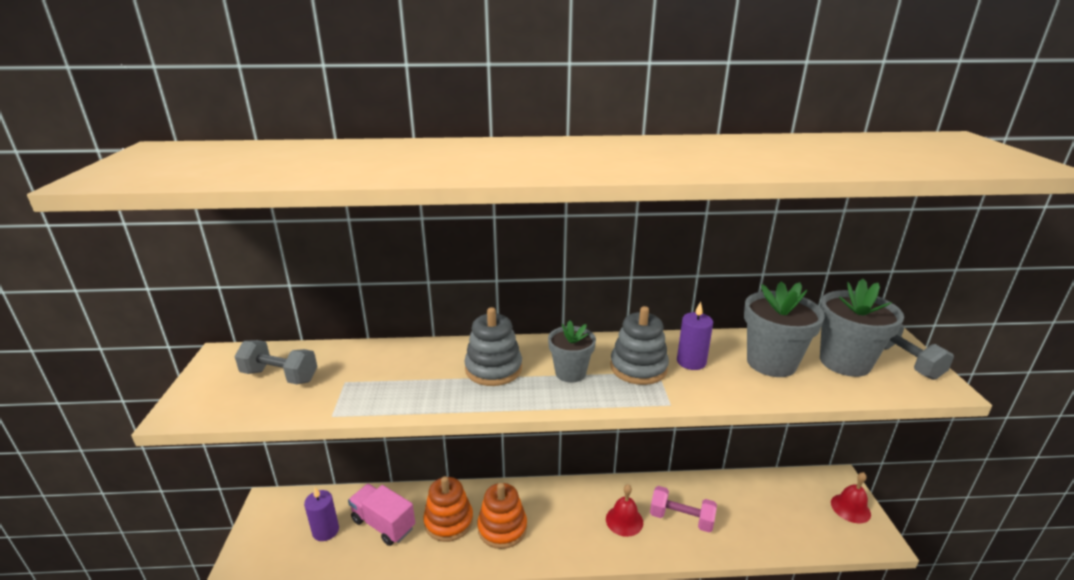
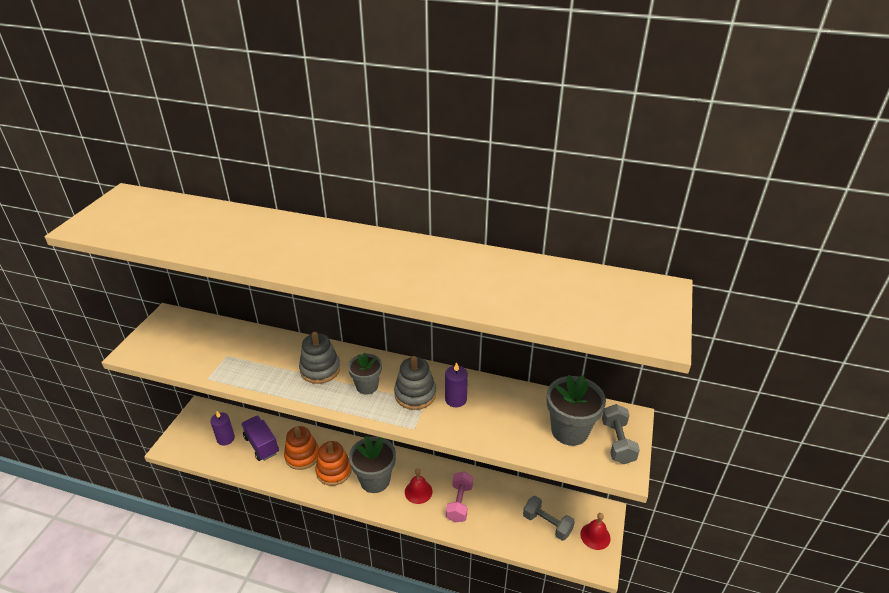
camera: 20 degrees right, 10 degrees up
grey dumbbell [234,340,318,384] -> grey dumbbell moved to [523,496,575,541]
pink truck [348,484,415,546] -> purple truck [241,415,279,461]
pink dumbbell [650,486,717,533] -> pink dumbbell turned 60 degrees clockwise [446,472,473,523]
grey flower pot [744,281,825,377] -> grey flower pot moved to [349,436,396,493]

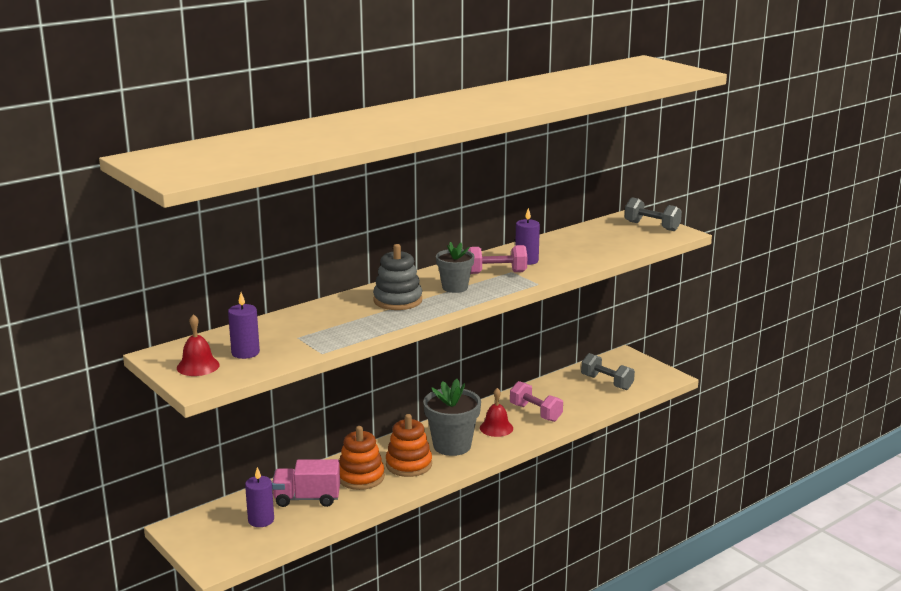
camera: 55 degrees left, 15 degrees down
purple truck [241,415,279,461] -> pink truck [272,459,340,507]
grey stacking toy [394,356,436,410] -> pink dumbbell [467,245,527,274]
grey dumbbell [523,496,575,541] -> grey dumbbell turned 60 degrees clockwise [581,353,635,390]
grey flower pot [547,375,606,446] -> none
red bell [580,513,611,550] -> red bell moved to [177,314,220,376]
none -> purple candle [228,292,260,359]

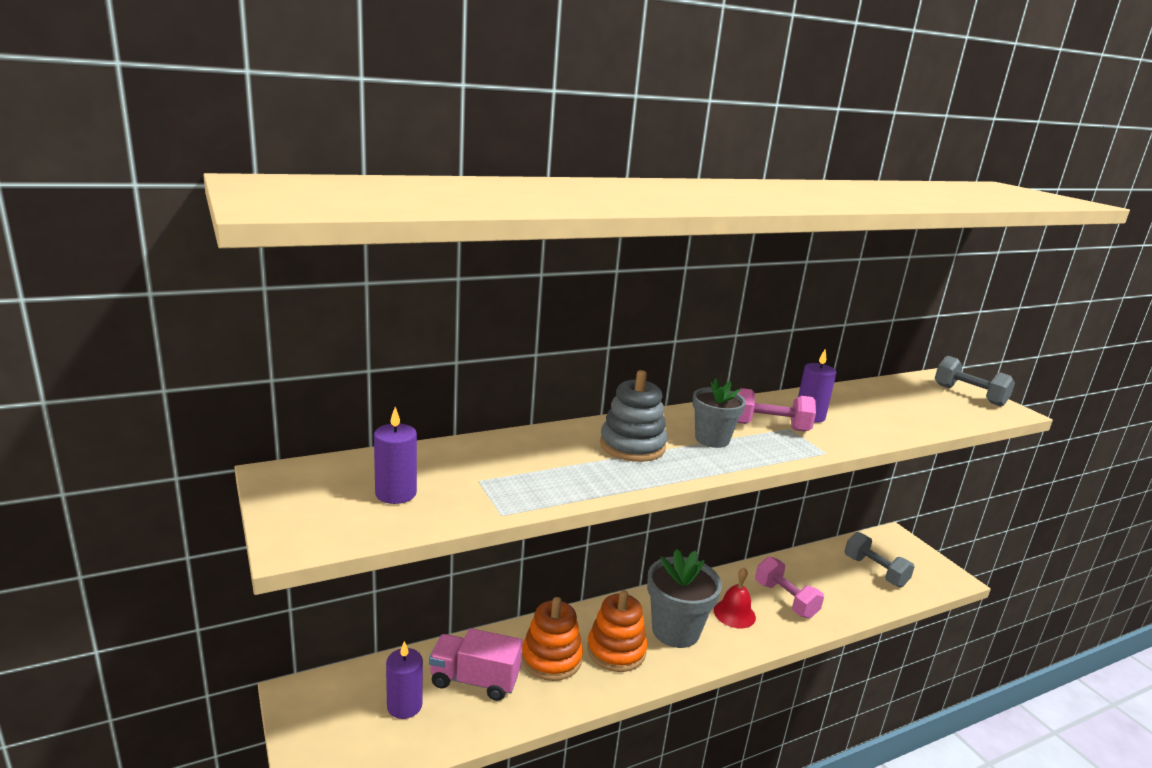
camera: 10 degrees right, 0 degrees up
red bell [177,314,220,376] -> none

